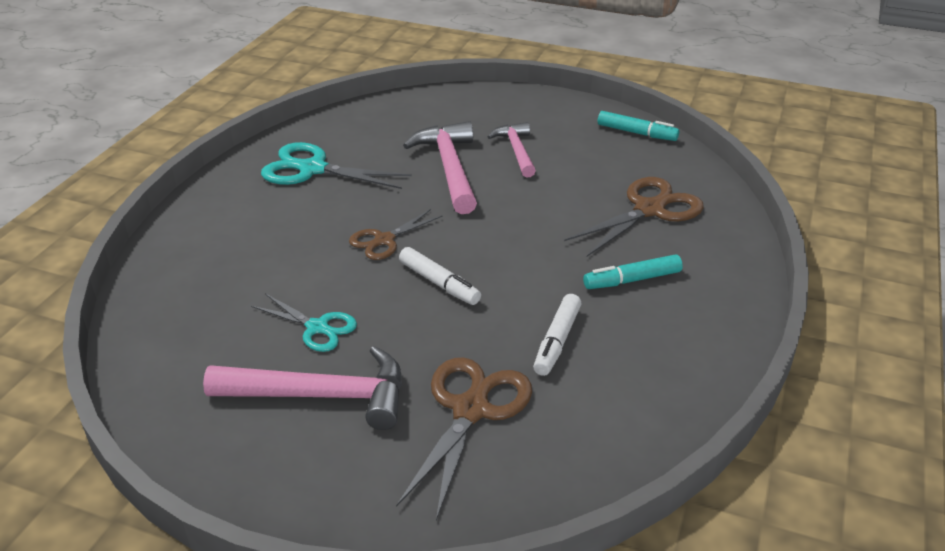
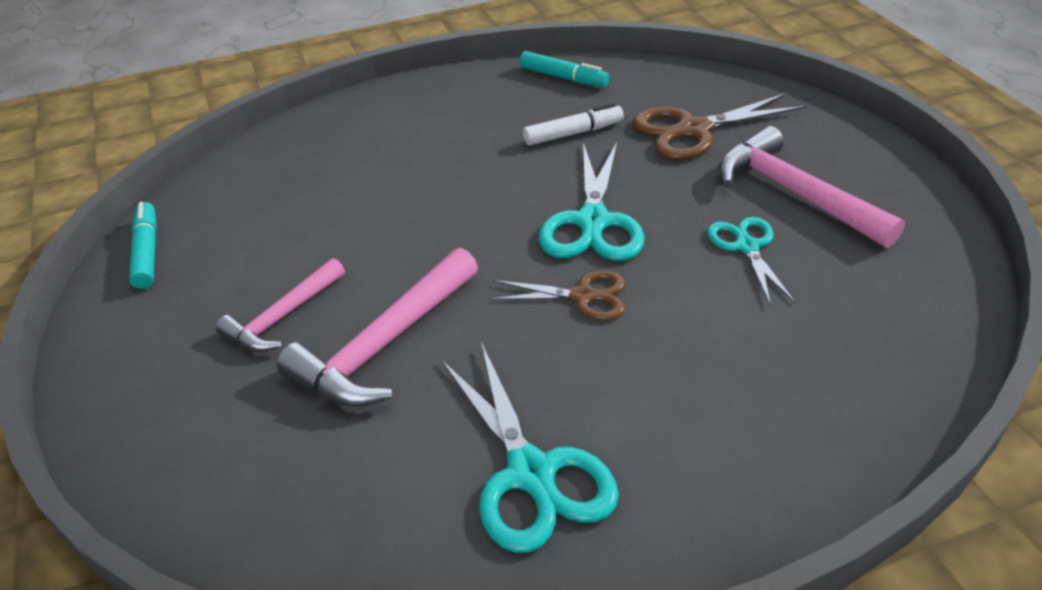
camera: 130 degrees left, 5 degrees up
white marker [399,247,481,305] -> turquoise scissors [539,142,645,261]
brown scissors [564,177,704,257] -> none
turquoise marker [583,255,683,289] -> turquoise marker moved to [519,51,609,87]

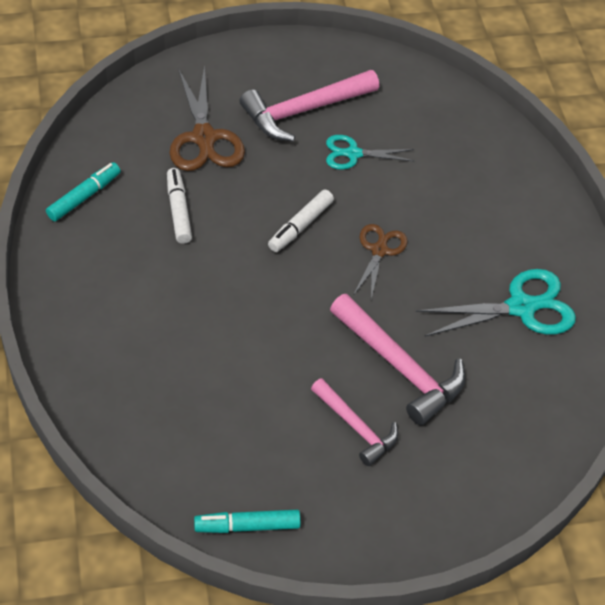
camera: 85 degrees left, 10 degrees up
turquoise scissors [539,142,645,261] -> white marker [268,190,334,252]

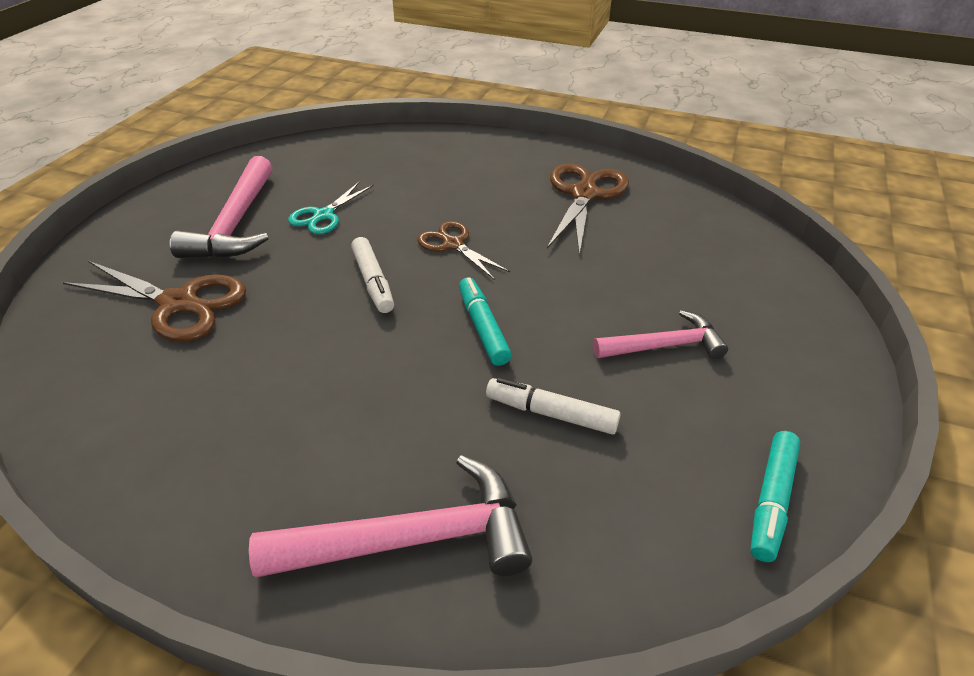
camera: 55 degrees left, 10 degrees down
turquoise marker [46,162,121,221] -> turquoise marker moved to [459,277,512,366]
white marker [167,168,192,244] -> white marker moved to [486,378,621,435]
pink hammer [330,294,466,426] -> pink hammer moved to [249,455,532,578]
turquoise scissors [416,269,576,337] -> brown scissors [547,163,629,256]

